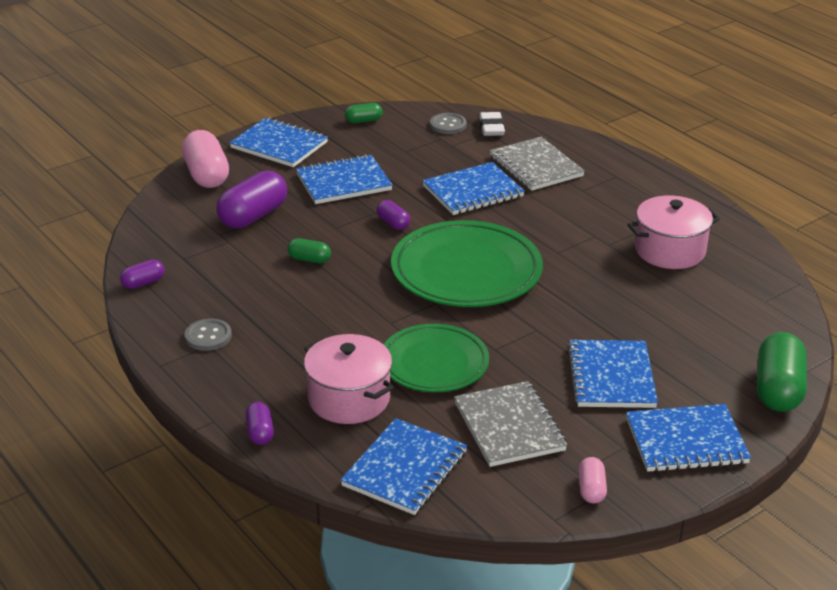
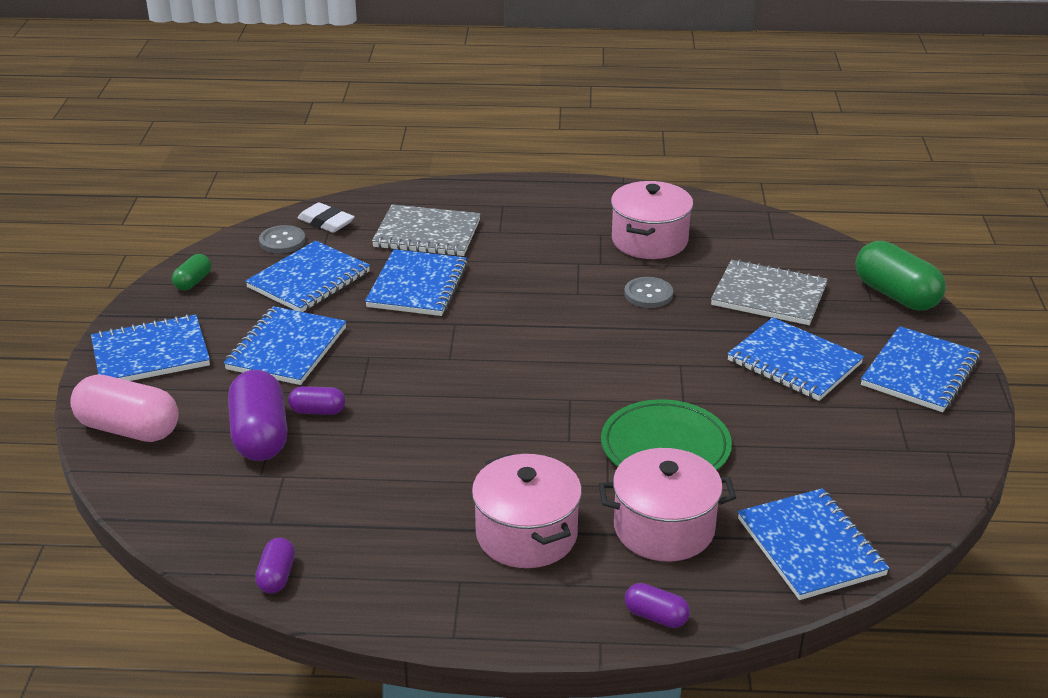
camera: 50 degrees left, 0 degrees up
grey button [185,319,232,351] -> grey button moved to [624,277,673,308]
green capsule [288,238,331,263] -> none
purple capsule [377,200,410,230] -> purple capsule moved to [288,386,345,415]
green plate [391,220,543,307] -> none
grey notebook [454,381,567,467] -> grey notebook moved to [711,259,828,325]
pink capsule [578,457,607,504] -> none
none -> blue notebook [245,240,370,312]
none -> pink pot [472,453,582,568]

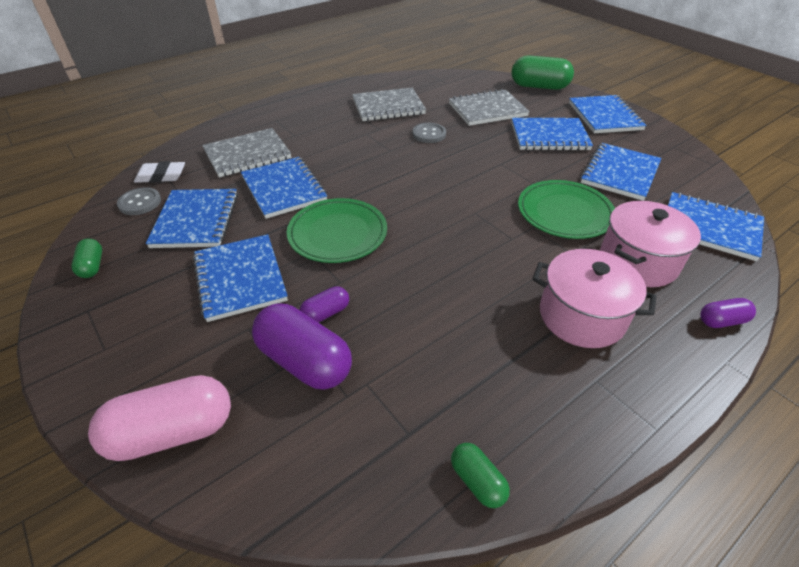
camera: 40 degrees left, 10 degrees up
blue notebook [91,314,210,381] -> blue notebook moved to [581,143,662,201]
purple capsule [255,538,295,593] -> green capsule [451,443,510,508]
pink pot [611,181,693,259] -> grey notebook [352,87,426,121]
none -> green plate [287,198,387,263]

